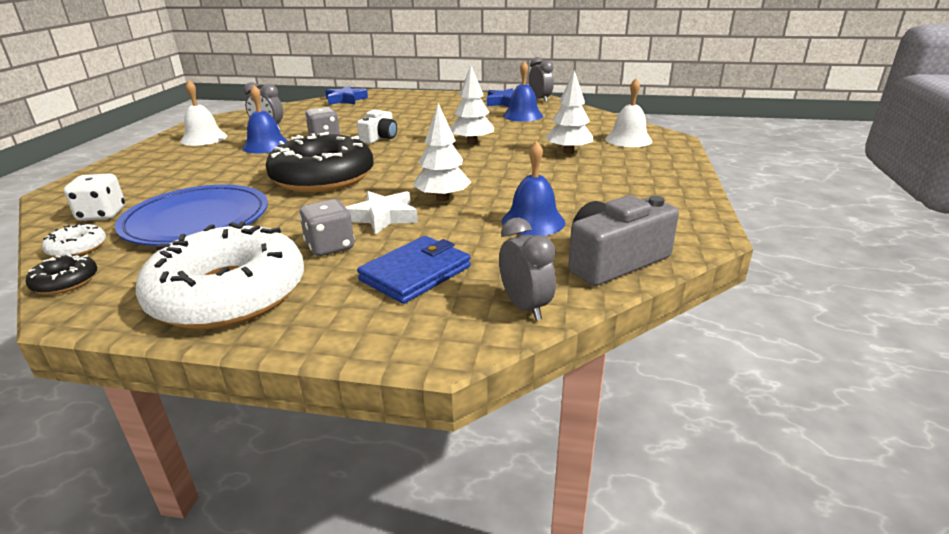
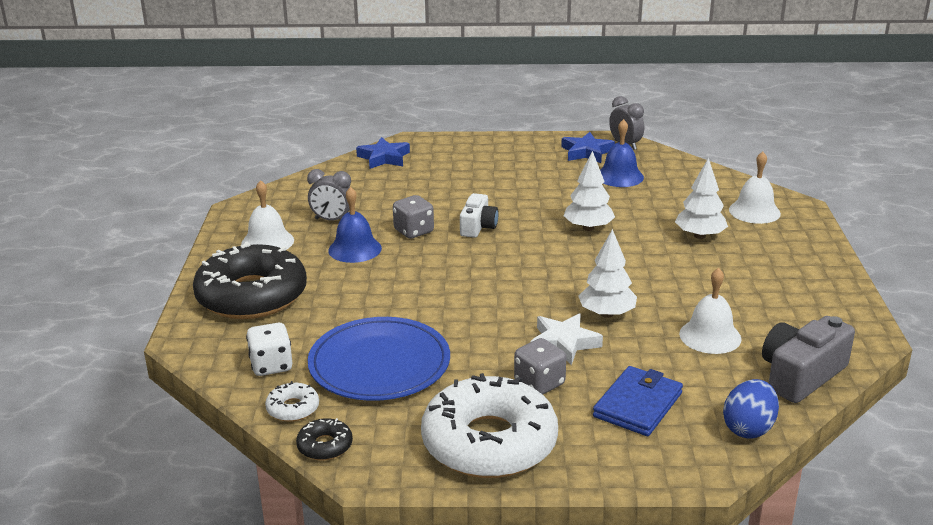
camera: 10 degrees left, 0 degrees up
black donut [266,132,373,192] -> black donut moved to [193,242,307,319]
grey clock [499,218,556,321] -> blue egg [723,379,779,439]
blue bell [502,141,565,236] -> white bell [679,268,742,354]

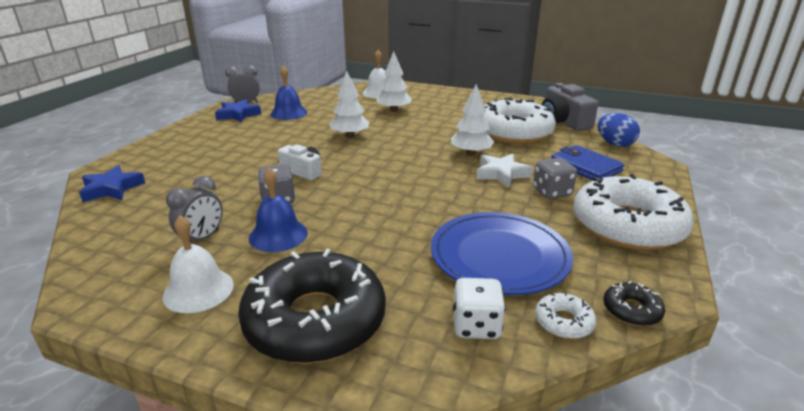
camera: 70 degrees left, 0 degrees up
white bell [679,268,742,354] -> white donut [483,97,556,144]

